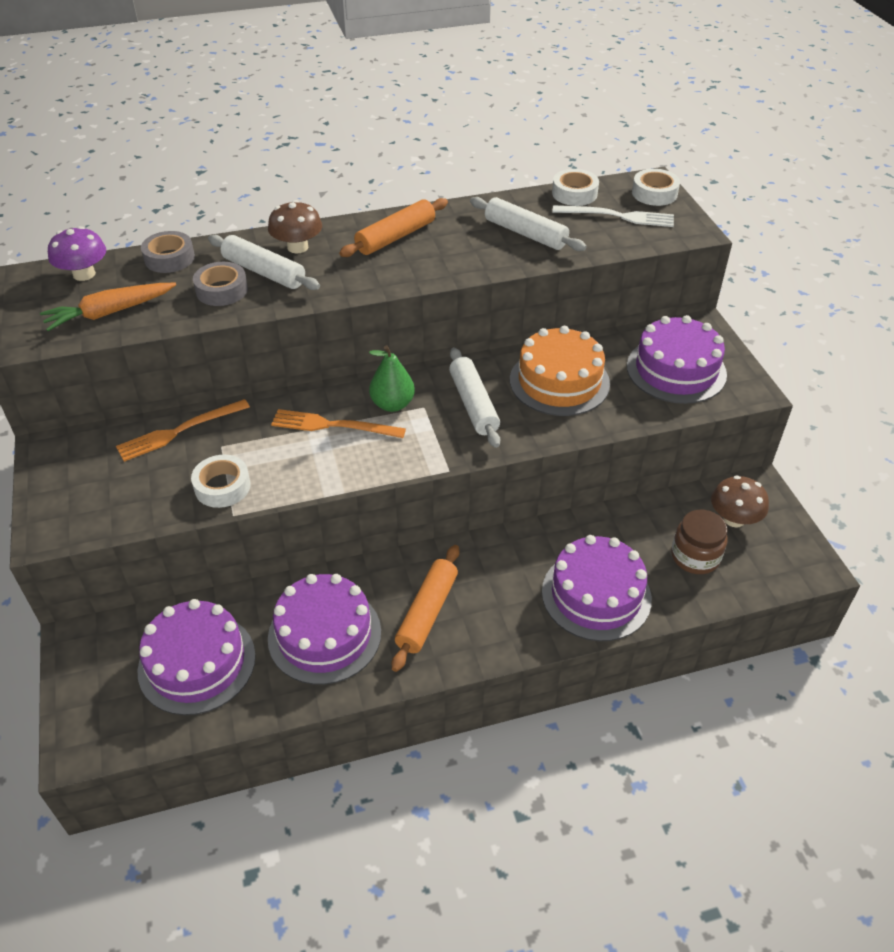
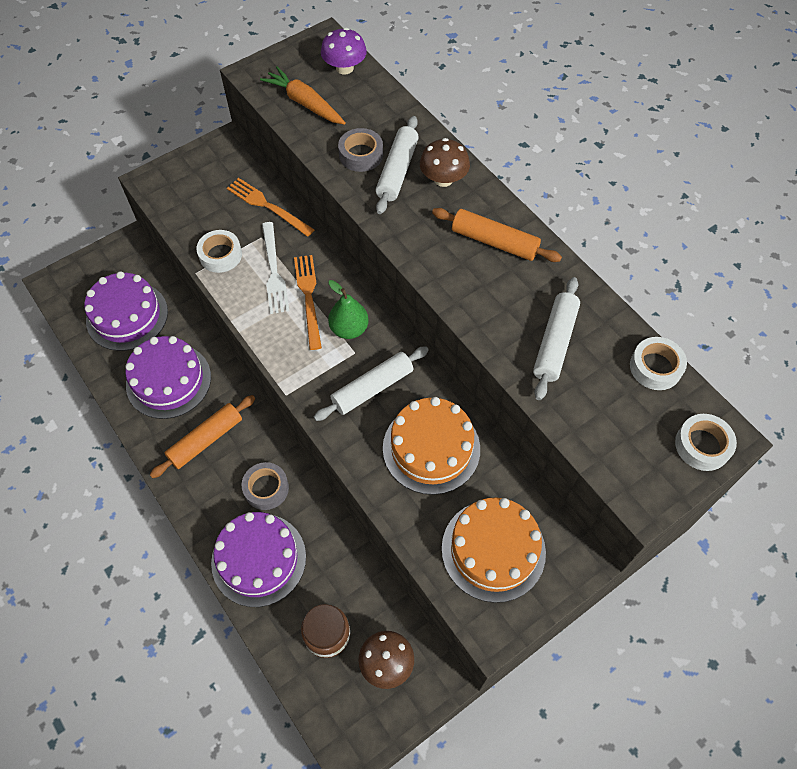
camera: 70 degrees right, 15 degrees up
grey tape [141,231,195,273] -> grey tape moved to [242,462,289,510]
orange rolling pin [392,545,459,672] -> orange rolling pin turned 45 degrees counterclockwise [150,395,255,478]
white fork [552,205,674,227] -> white fork moved to [262,222,289,314]
purple cake [627,315,727,404] -> orange cake [442,497,546,603]

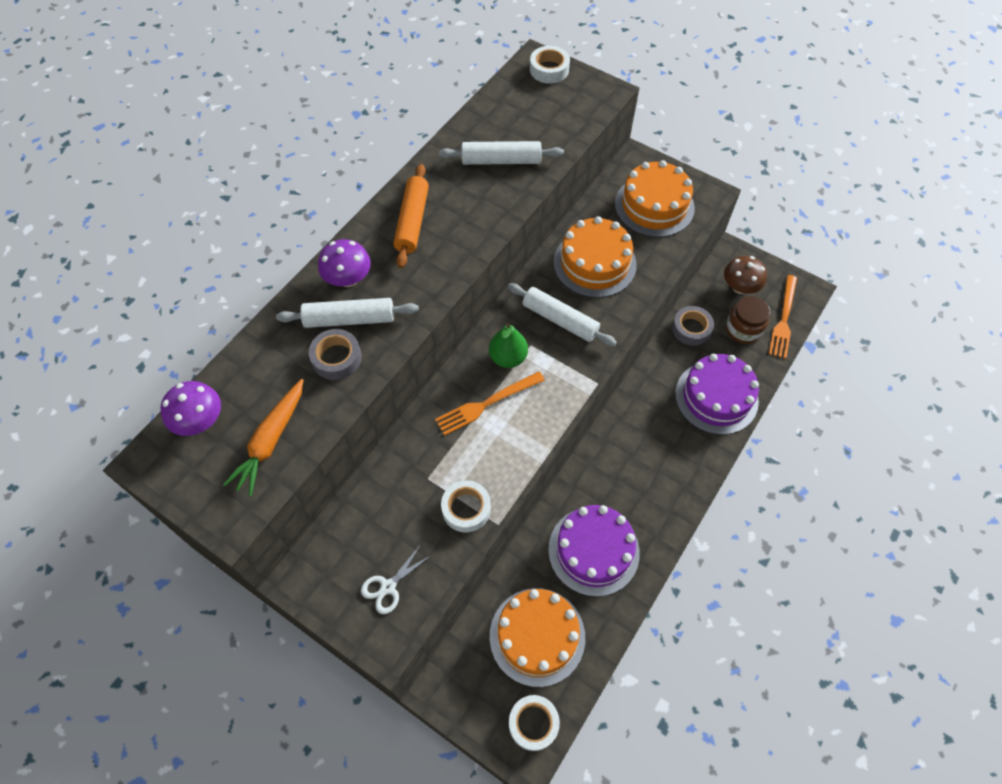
camera: 110 degrees left, 0 degrees up
purple cake [84,271,168,351] -> orange cake [490,588,585,687]
orange rolling pin [150,395,255,478] -> none
orange fork [227,178,315,237] -> orange fork moved to [769,275,797,359]
grey tape [242,462,289,510] -> grey tape moved to [672,306,714,346]
white fork [262,222,289,314] -> none
brown mushroom [420,138,470,187] -> purple mushroom [318,239,371,287]
white tape [630,337,687,390] -> white tape moved to [509,695,560,751]
none -> white scissors [361,544,432,614]

